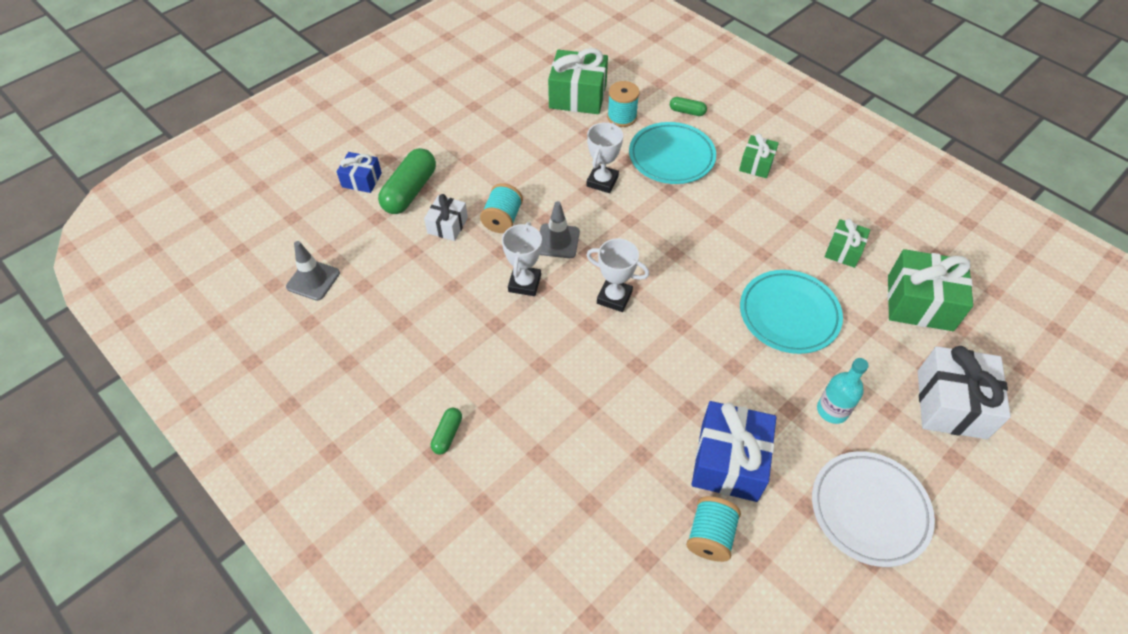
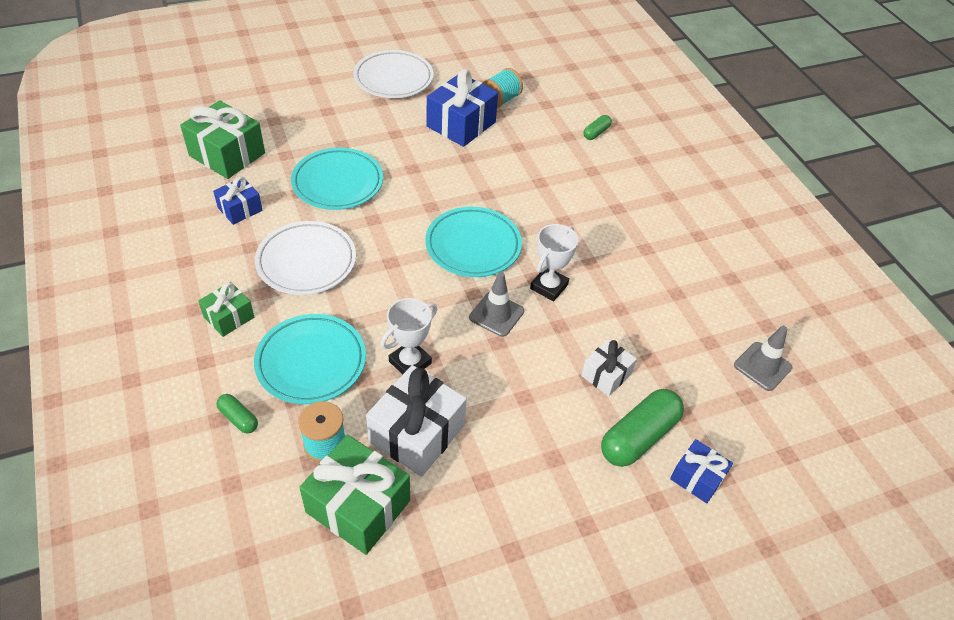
camera: 160 degrees left, 5 degrees down
green capsule [431,408,462,455] -> green capsule moved to [583,115,612,140]
turquoise spool [480,183,523,233] -> none
white trophy [587,238,649,312] -> turquoise plate [425,207,522,277]
turquoise bottle [817,358,868,424] -> none
green gift [825,219,870,268] -> blue gift [213,176,262,225]
white gift [918,346,1011,439] -> white gift moved to [366,365,467,477]
none -> white plate [255,221,356,295]

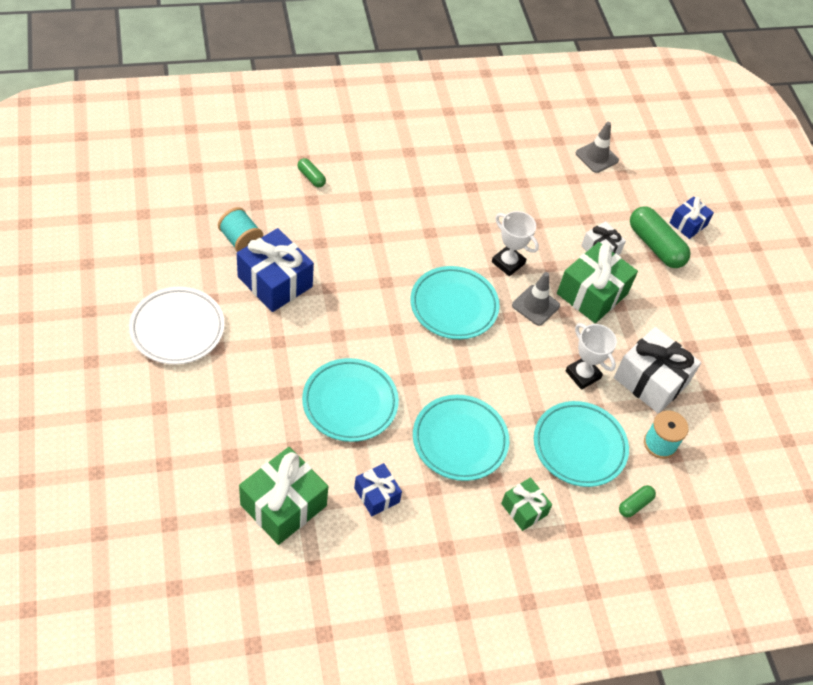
camera: 85 degrees left, 5 degrees up
white plate [255,221,356,295] -> turquoise plate [413,395,509,481]
green gift [299,435,410,555] -> green gift moved to [557,242,638,323]

